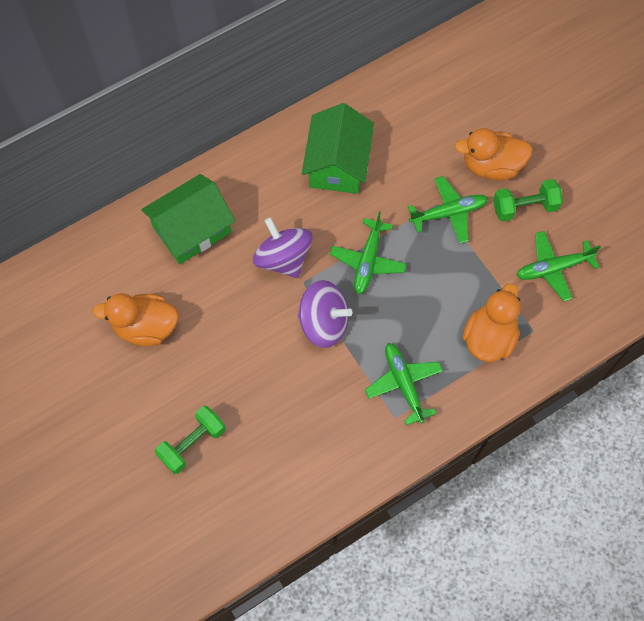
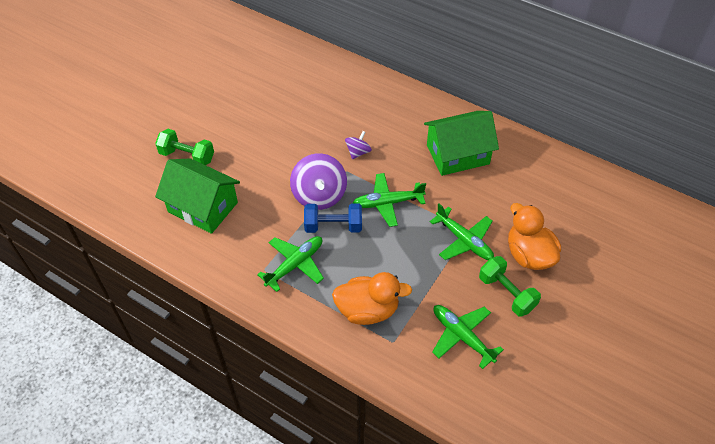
camera: 65 degrees right, 15 degrees down
orange duck [92,293,179,346] -> none
green house [141,174,235,264] -> green house moved to [155,158,240,234]
purple spinning top [253,217,312,278] -> purple spinning top [345,131,372,159], size x0.53
none -> blue dumbbell [304,203,362,233]

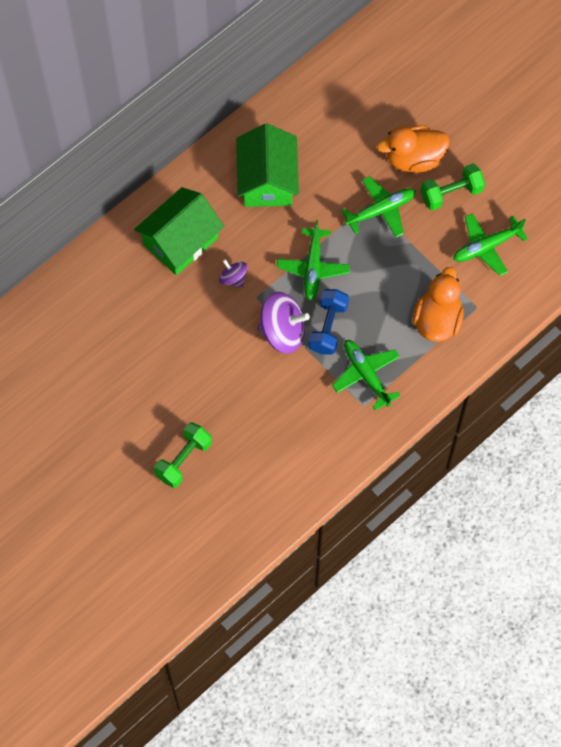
camera: 75 degrees left, 15 degrees up
green house [155,158,240,234] -> green house moved to [134,187,224,275]

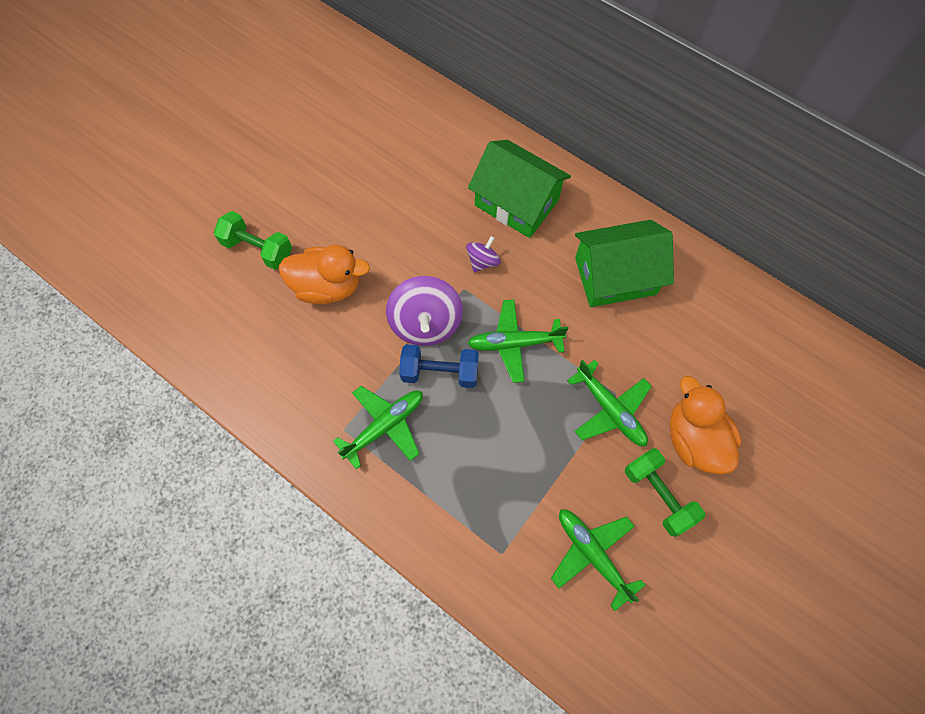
camera: 80 degrees right, 0 degrees up
orange duck [413,267,464,342] -> orange duck moved to [279,245,370,304]

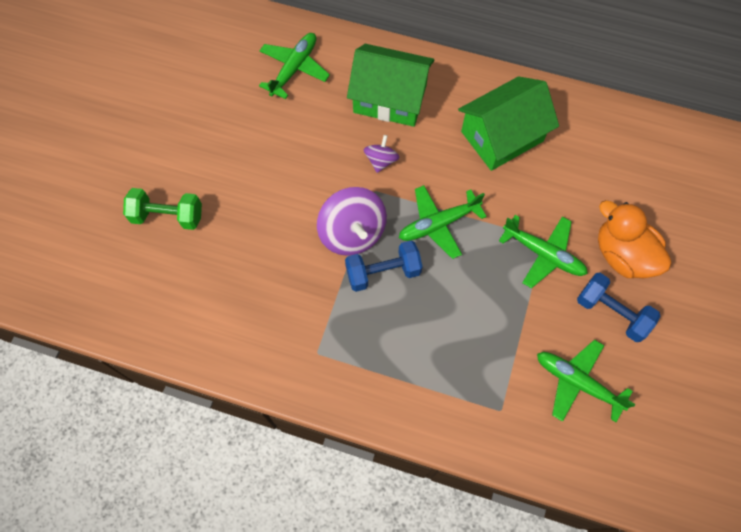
camera: 20 degrees left, 0 degrees up
orange duck [279,245,370,304] -> none
green plane [333,386,423,470] -> green plane moved to [259,33,330,99]
green dumbbell [625,448,705,537] -> blue dumbbell [577,273,660,342]

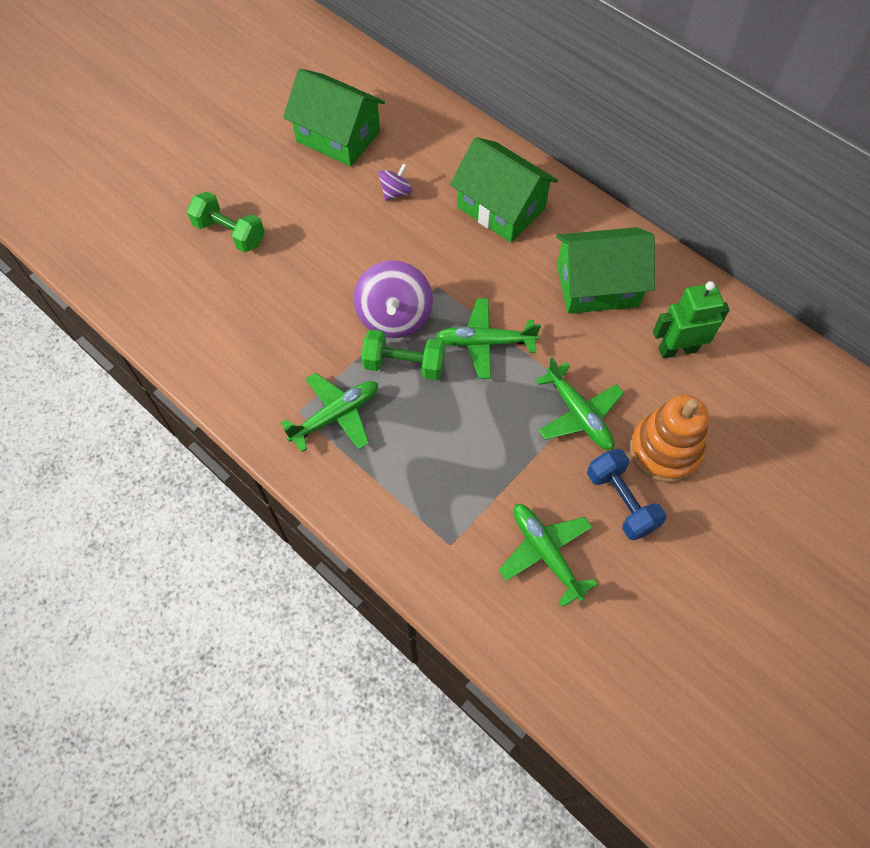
camera: 25 degrees right, 5 degrees down
green plane [259,33,330,99] -> green plane moved to [281,373,378,452]
blue dumbbell [345,240,423,292] -> green dumbbell [361,329,445,380]
purple spinning top [364,135,399,173] -> purple spinning top moved to [378,164,412,201]
orange duck [598,200,671,278] -> orange stacking toy [630,395,709,483]
none -> green house [283,69,385,167]
none -> green robot [653,281,730,359]

